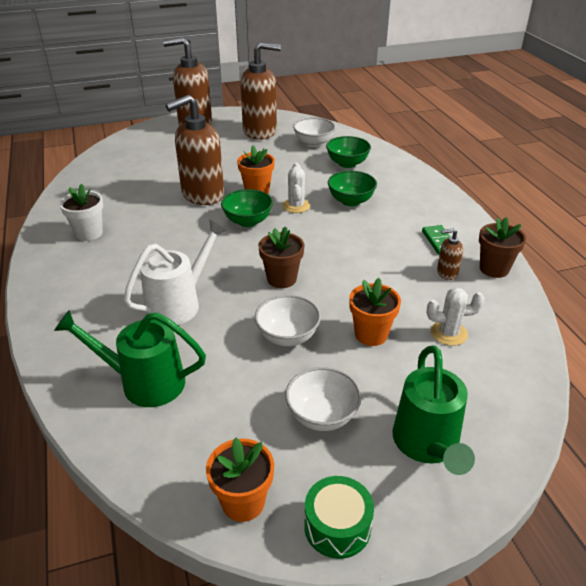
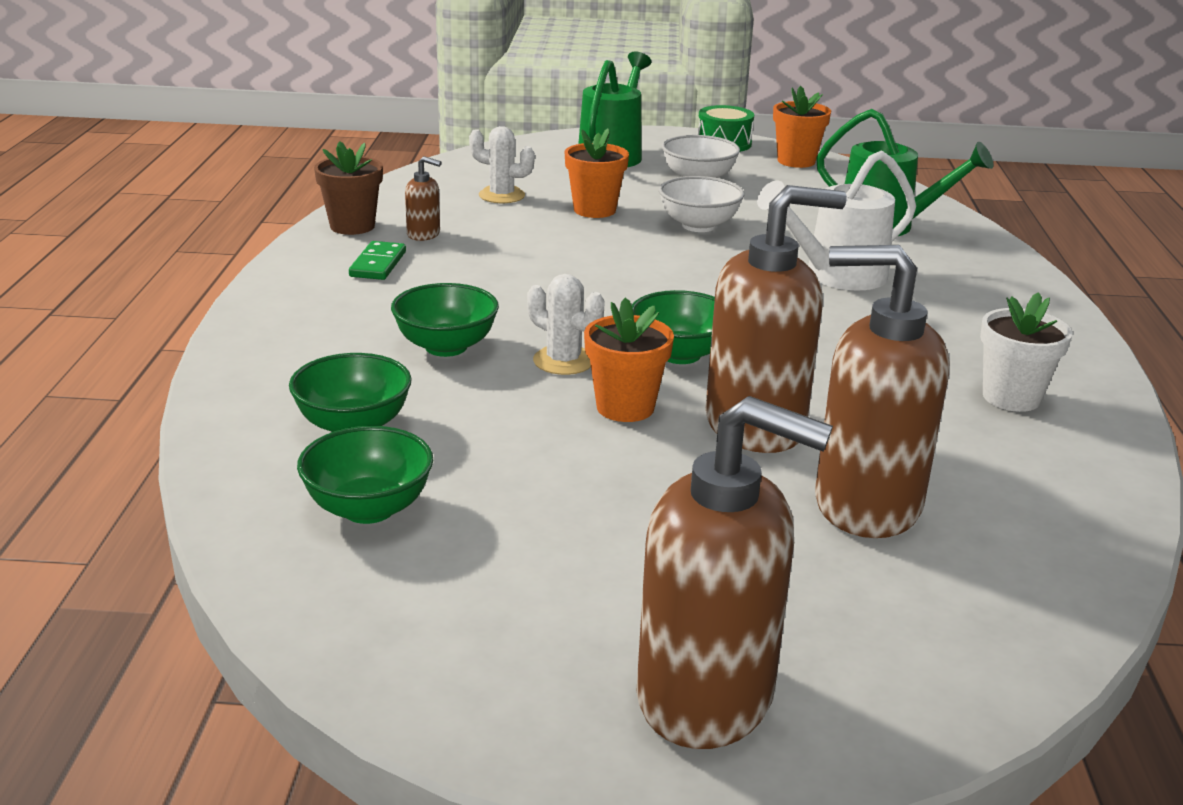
camera: 160 degrees left, 10 degrees down
brown soap dispenser [240,42,281,140] -> brown soap dispenser moved to [815,245,949,538]
brown flower pot [259,226,304,288] -> none
white cactus [282,163,310,213] -> white cactus turned 75 degrees counterclockwise [527,274,604,375]
white bowl [293,117,336,147] -> green bowl [297,426,433,524]

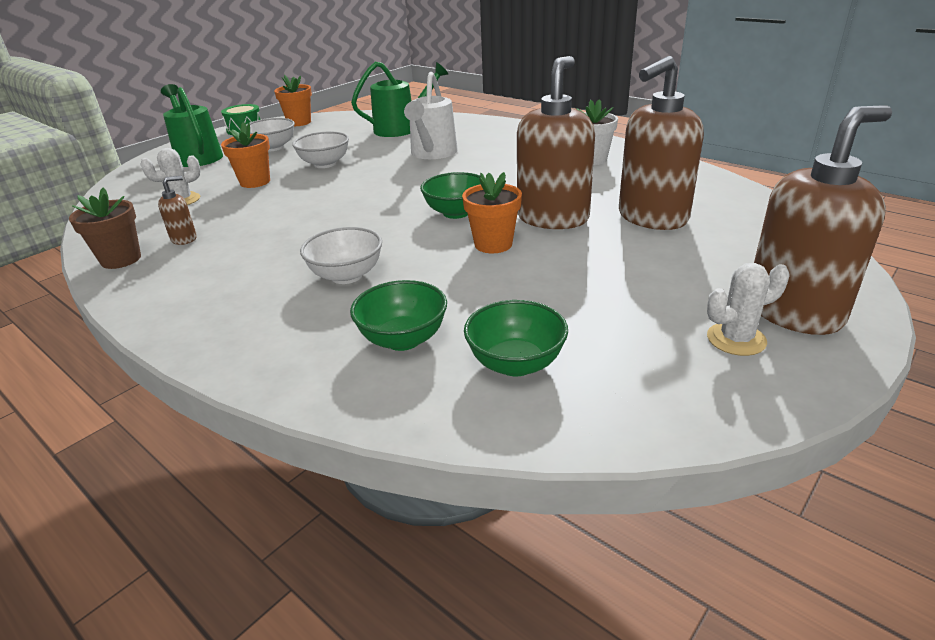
camera: 50 degrees left, 5 degrees up
green domino [349,241,406,280] -> none
green bowl [391,283,499,357] -> white bowl [300,227,382,284]
white cactus [527,274,604,375] -> white cactus moved to [707,263,790,356]

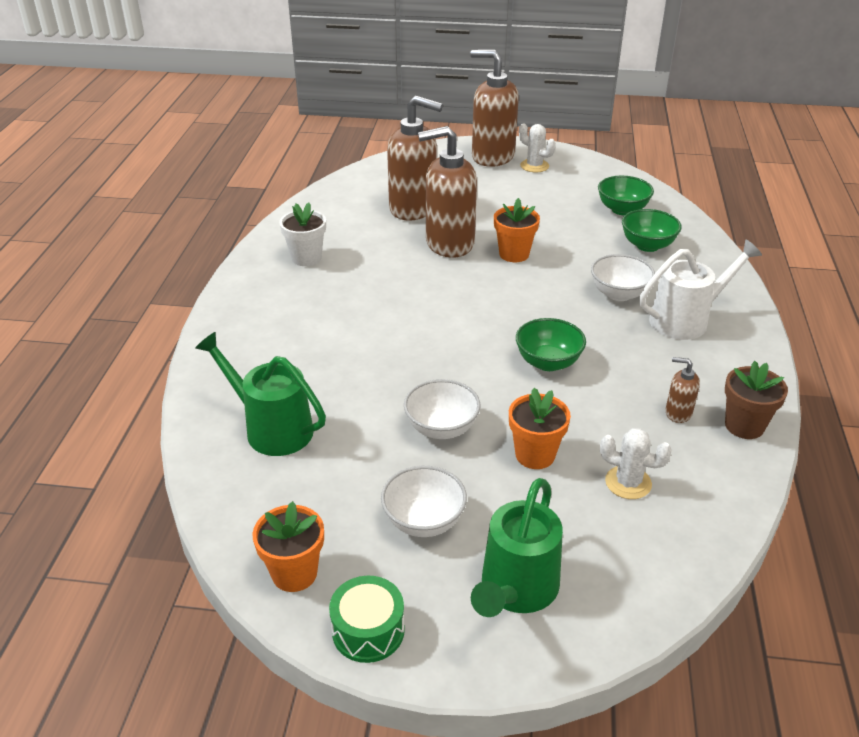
camera: 125 degrees left, 5 degrees up
white watering can [404,72,458,159] -> white watering can moved to [639,240,762,340]
green bowl [420,172,486,219] -> green bowl moved to [516,318,586,371]

